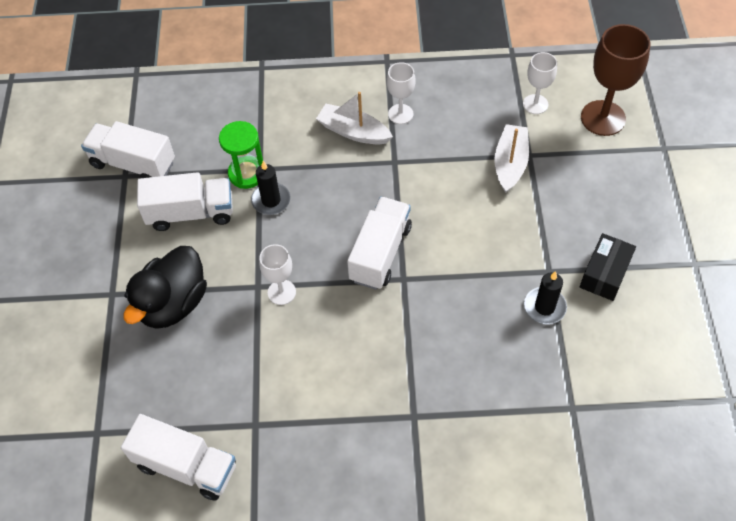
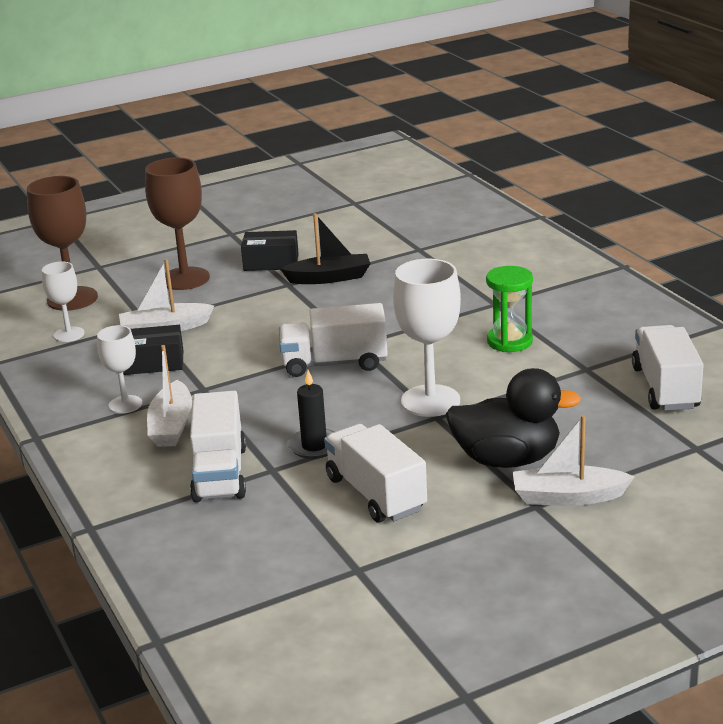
camera: 115 degrees left, 30 degrees down
white truck [81,121,175,178] -> white truck moved to [190,391,246,502]
green hourglass [219,121,263,189] -> green hourglass moved to [486,266,533,352]
white goblet [259,244,296,305] -> white goblet [393,259,461,417], size x1.73
black candle [524,271,567,324] -> black boat [280,213,371,284]
none -> black box [123,325,184,375]
none -> brown goblet [145,158,210,290]
none -> white boat [513,415,635,506]

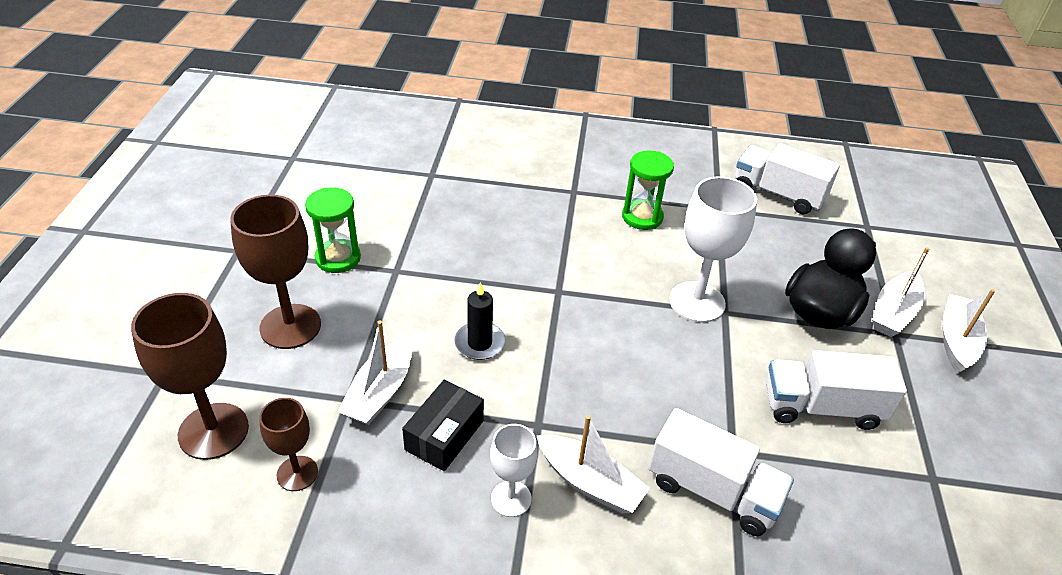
camera: 60 degrees left, 15 degrees up
white goblet [42,261,84,342] -> brown goblet [259,398,318,491]
black box [241,230,299,271] -> green hourglass [305,187,361,273]
white truck [279,303,388,377] -> none
black boat [280,213,371,284] -> none
black candle [288,370,334,459] -> black candle moved to [454,282,505,360]
none -> white boat [943,289,995,374]

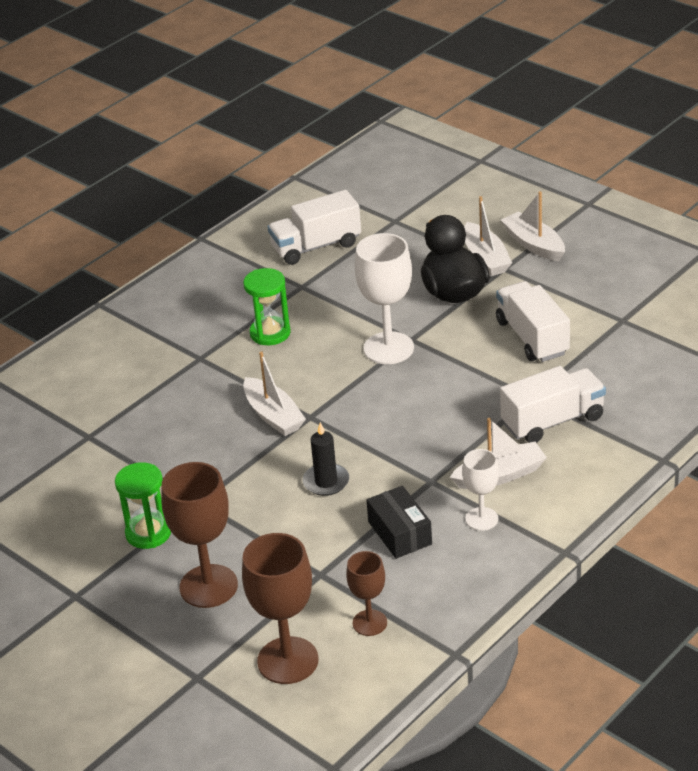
camera: 50 degrees left, 5 degrees down
white boat [338,320,412,425] -> white boat moved to [243,351,306,436]
white truck [766,350,907,430] -> white truck turned 120 degrees clockwise [496,281,570,362]

